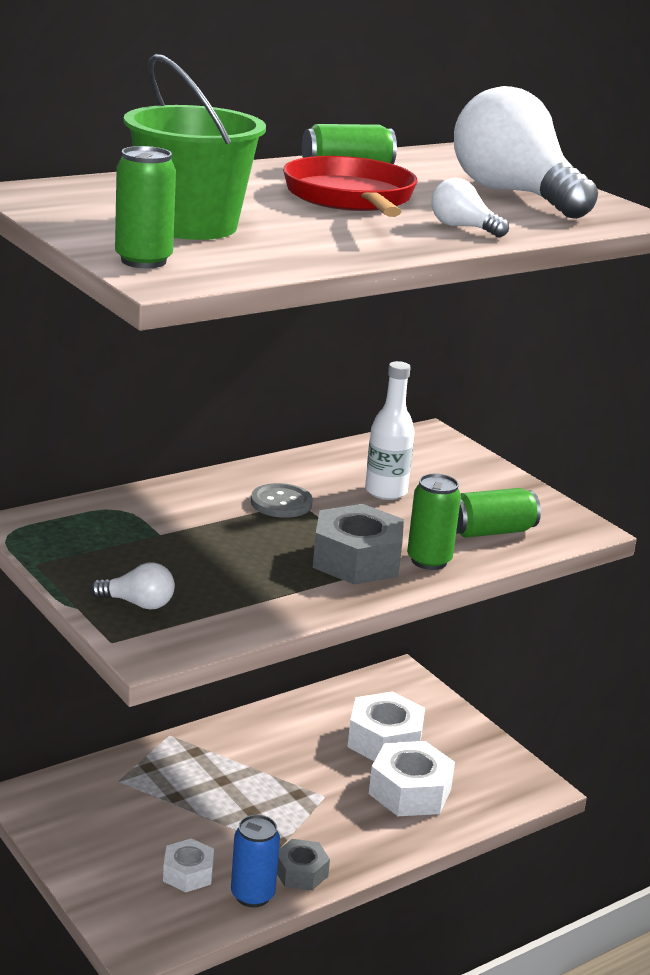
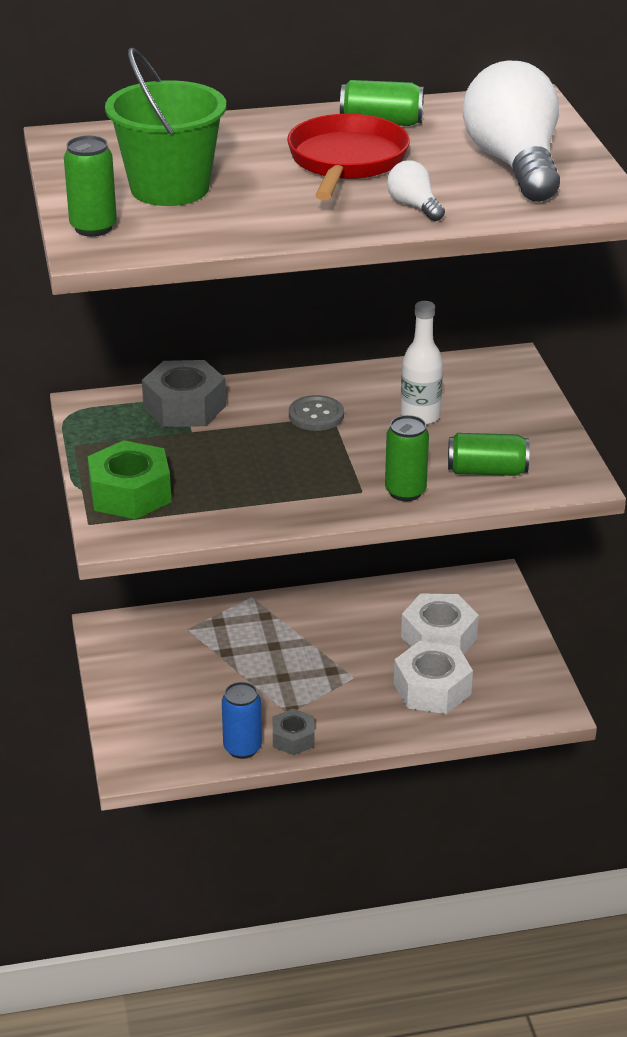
camera: 25 degrees right, 10 degrees up
white light bulb [91,562,175,610] -> green nut [88,440,171,519]
white nut [163,838,214,892] -> none
grey nut [313,504,404,585] -> grey nut moved to [142,360,226,427]

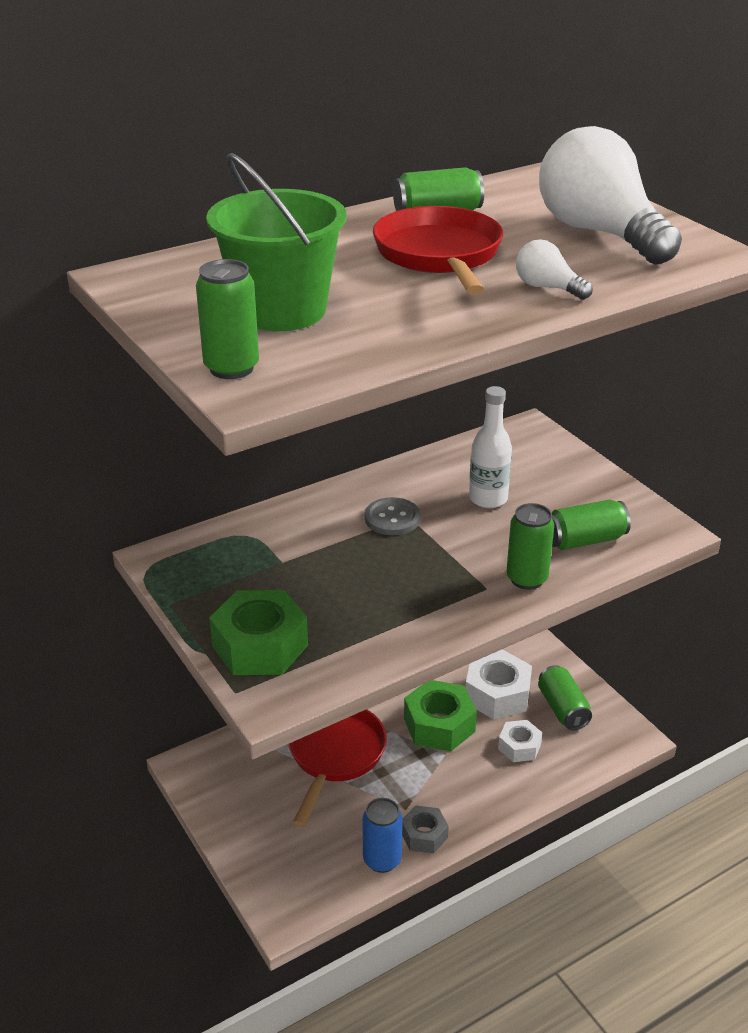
camera: 20 degrees left, 0 degrees up
grey nut [142,360,226,427] -> none
white nut [394,641,473,714] -> white nut [498,720,542,762], size x0.59
none -> red pan [289,709,387,827]
none -> green nut [404,680,477,751]
none -> green can [538,665,592,730]

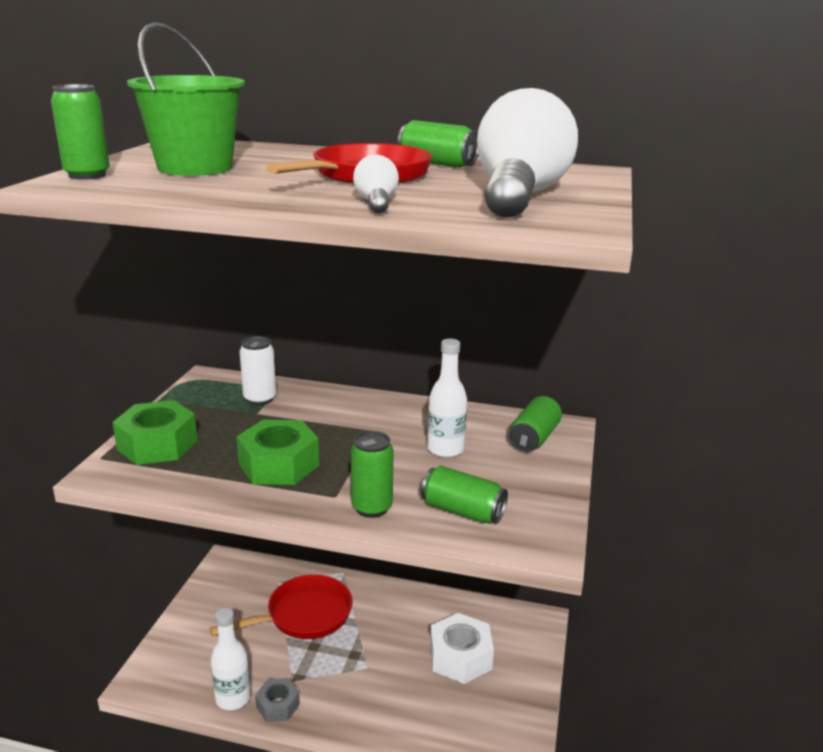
camera: 45 degrees right, 10 degrees down
blue can [363,798,403,873] -> white bottle [211,608,251,710]
grey button [365,497,421,535] -> none
green nut [404,680,477,751] -> green nut moved to [236,420,319,485]
white nut [498,720,542,762] -> none
green can [538,665,592,730] -> green can moved to [509,396,562,452]
none -> white can [240,336,276,405]

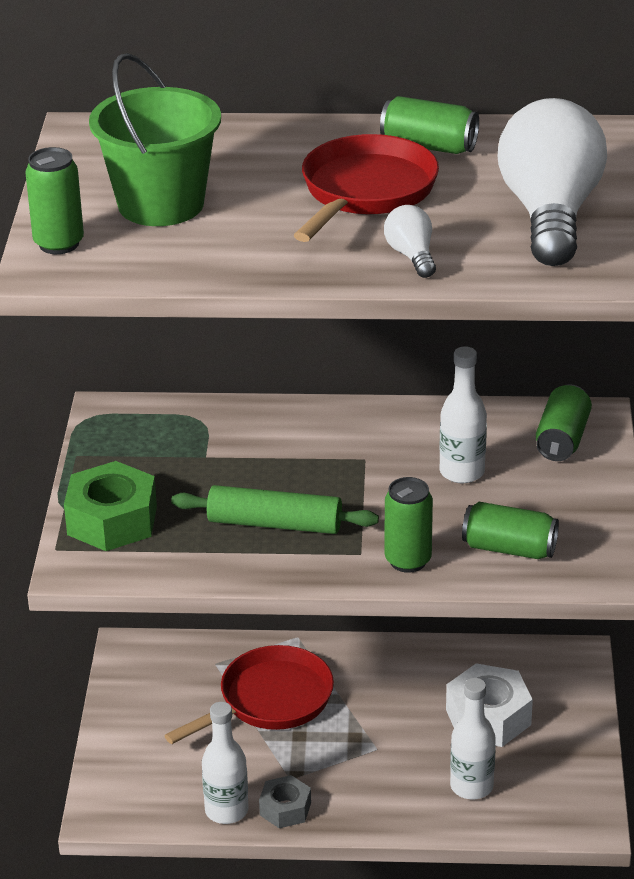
camera: 10 degrees left, 10 degrees up
green nut [236,420,319,485] -> green rolling pin [171,485,379,534]
white can [240,336,276,405] -> none
none -> white bottle [450,678,496,799]

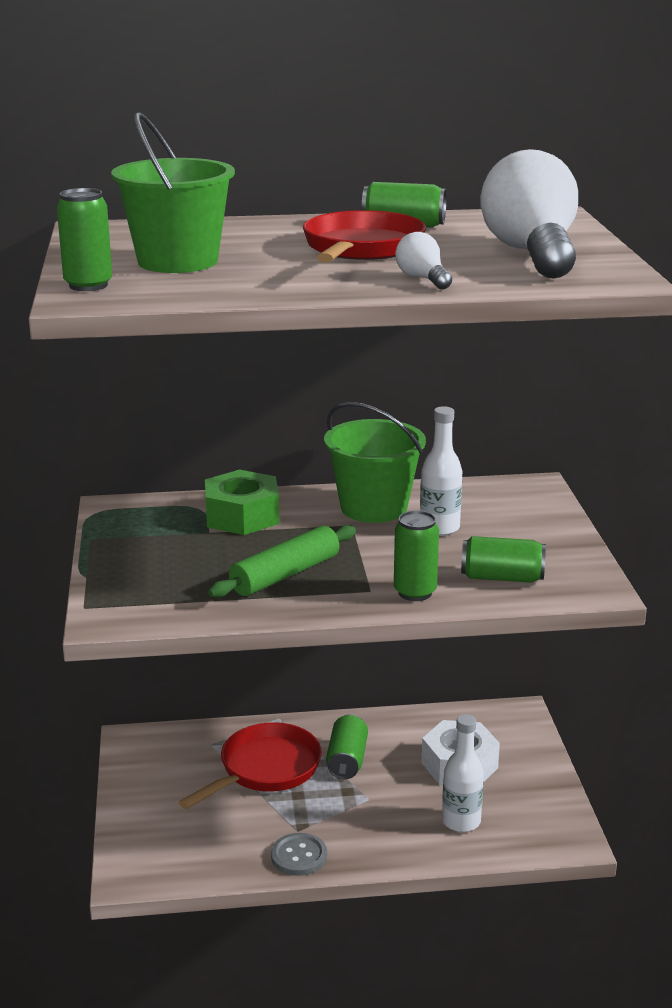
camera: 10 degrees left, 10 degrees down
green nut [64,461,157,551] -> green nut moved to [205,470,279,535]
green rolling pin [171,485,379,534] -> green rolling pin turned 45 degrees counterclockwise [208,525,356,598]
white bottle [202,702,248,824] -> none
grey nut [259,775,311,828] -> grey button [271,833,327,876]
green can [536,384,592,461] -> green can moved to [326,714,368,780]
none -> green bucket [324,402,426,523]

